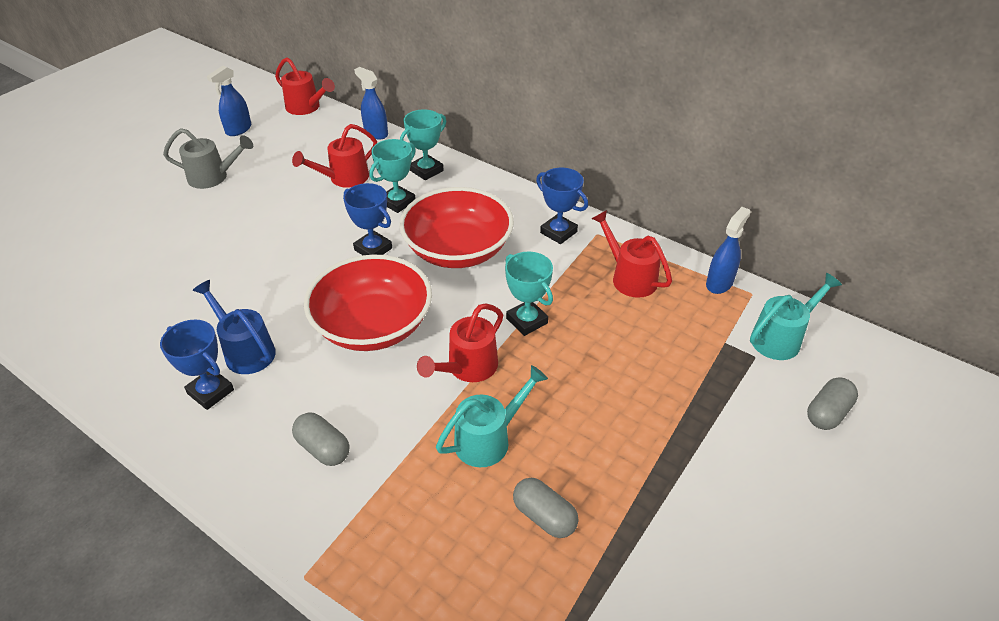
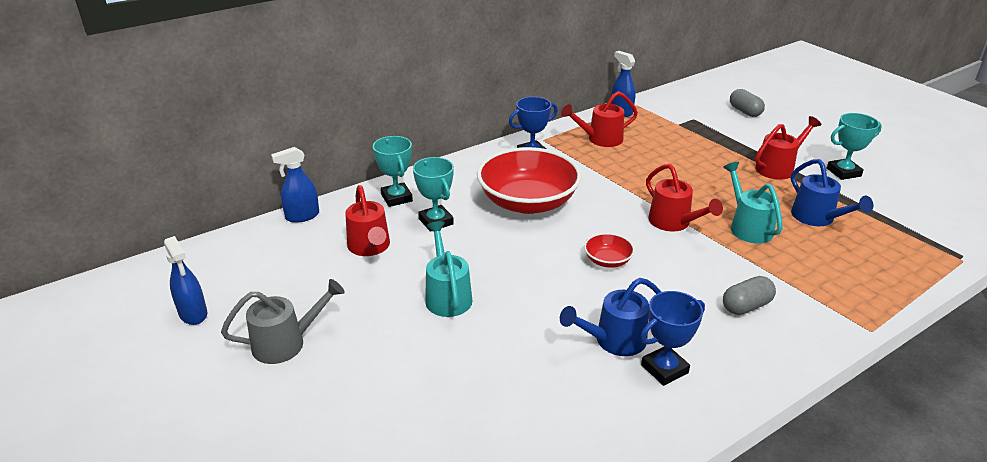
camera: 70 degrees left, 10 degrees down
grey watering can [163,128,253,189] -> grey watering can turned 45 degrees clockwise [221,279,345,364]
red watering can [275,57,335,115] -> red watering can moved to [755,116,821,180]
red bowl [304,254,432,351] -> red bowl [584,233,635,268], size x0.44
blue trophy [343,183,392,255] -> none
turquoise trophy [505,251,553,336] -> turquoise trophy moved to [827,113,882,180]
grey capsule [513,478,579,538] -> blue watering can [791,159,873,226]
turquoise watering can [750,273,842,360] -> turquoise watering can moved to [425,221,472,317]

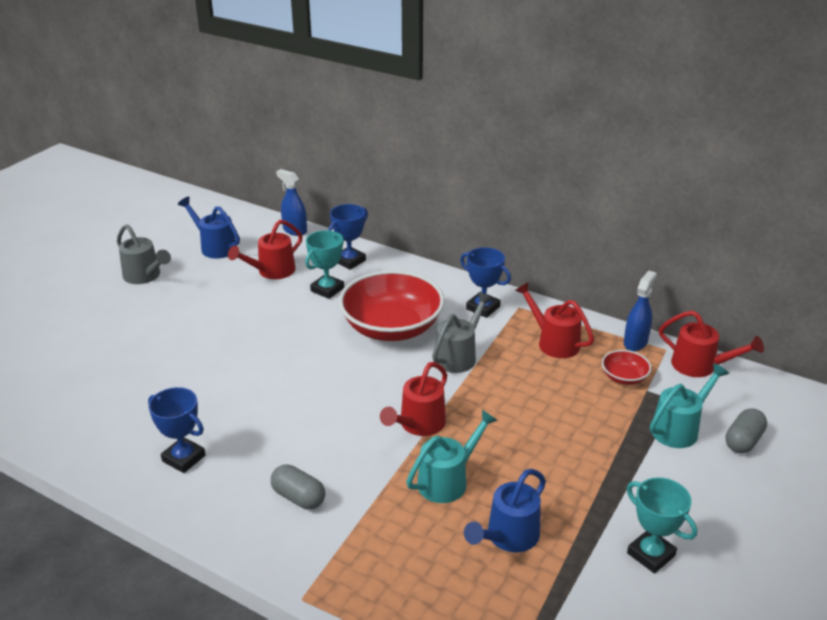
camera: 65 degrees right, 0 degrees up
blue spray bottle [164,236,208,325] -> none
turquoise trophy [373,136,413,207] -> blue trophy [328,204,368,270]
turquoise watering can [425,221,472,317] -> turquoise watering can moved to [650,363,729,448]
blue watering can [560,278,661,356] -> blue watering can moved to [178,196,240,259]
red bowl [584,233,635,268] -> red bowl moved to [602,350,651,385]
red watering can [755,116,821,180] -> red watering can moved to [659,311,764,377]
none -> grey watering can [432,292,493,373]

